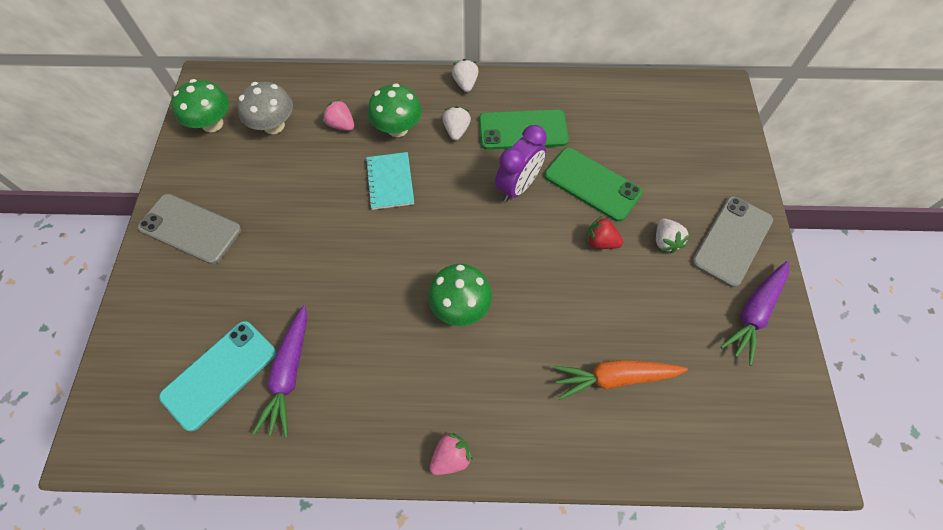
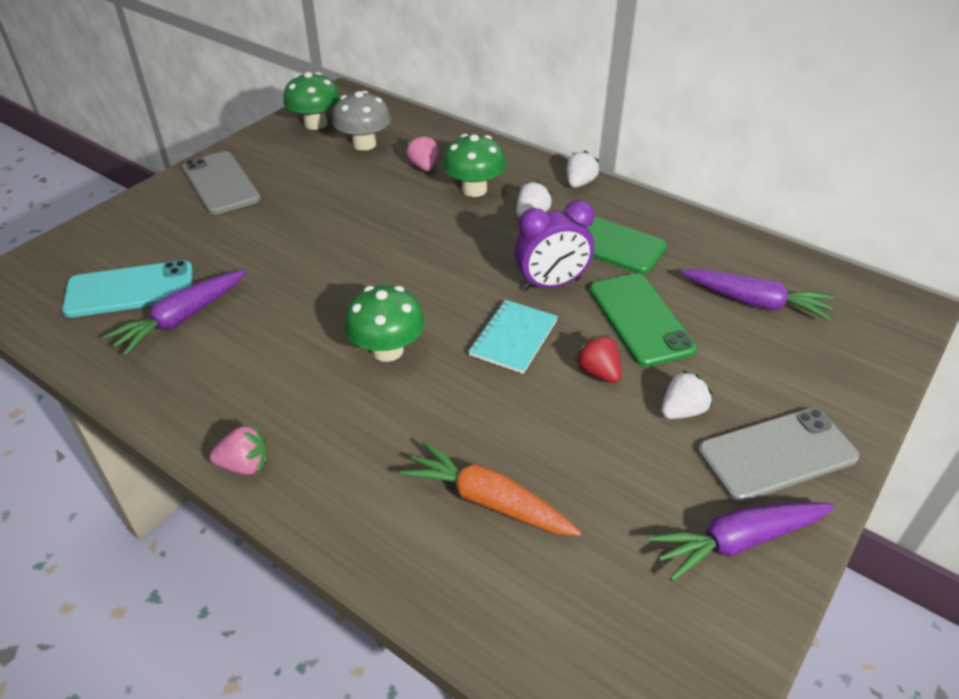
camera: 35 degrees right, 20 degrees down
turquoise notebook [365,152,414,210] -> turquoise notebook moved to [468,300,558,374]
white strawberry [656,219,691,253] -> white strawberry turned 150 degrees counterclockwise [661,370,713,419]
none -> purple carrot [681,269,835,321]

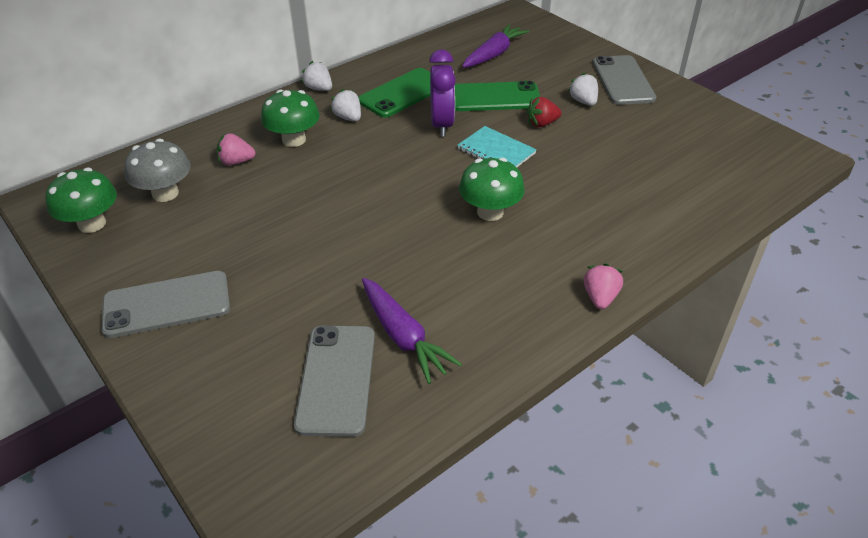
camera: 75 degrees left, 0 degrees up
turquoise phone [62,260,193,318] -> grey phone [294,326,375,437]
orange carrot [400,441,581,536] -> none
purple carrot [648,502,835,581] -> none

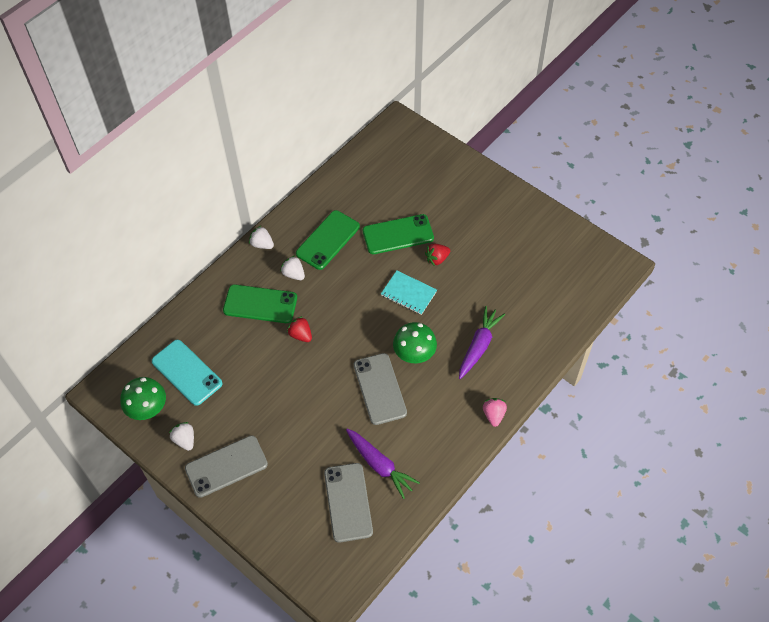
camera: 10 degrees left, 15 degrees up
grey mushroom [124,139,191,202] -> turquoise phone [152,340,222,406]
pink strawberry [217,133,256,165] -> none
green mushroom [261,89,320,147] -> green phone [223,284,297,323]
purple clock [429,49,456,137] -> none
purple carrot [462,24,529,68] -> purple carrot moved to [459,306,505,379]
white strawberry [568,73,598,106] -> white strawberry moved to [169,422,194,451]
grey phone [593,55,656,105] -> grey phone moved to [354,353,407,425]
none -> red strawberry [287,316,312,342]

